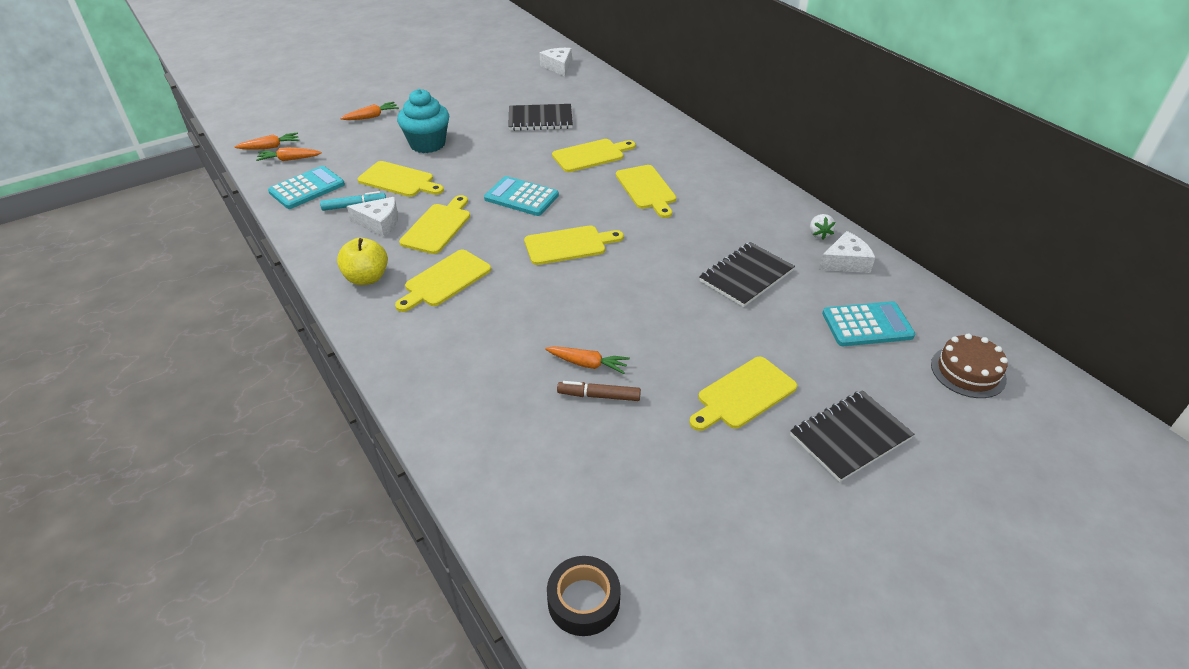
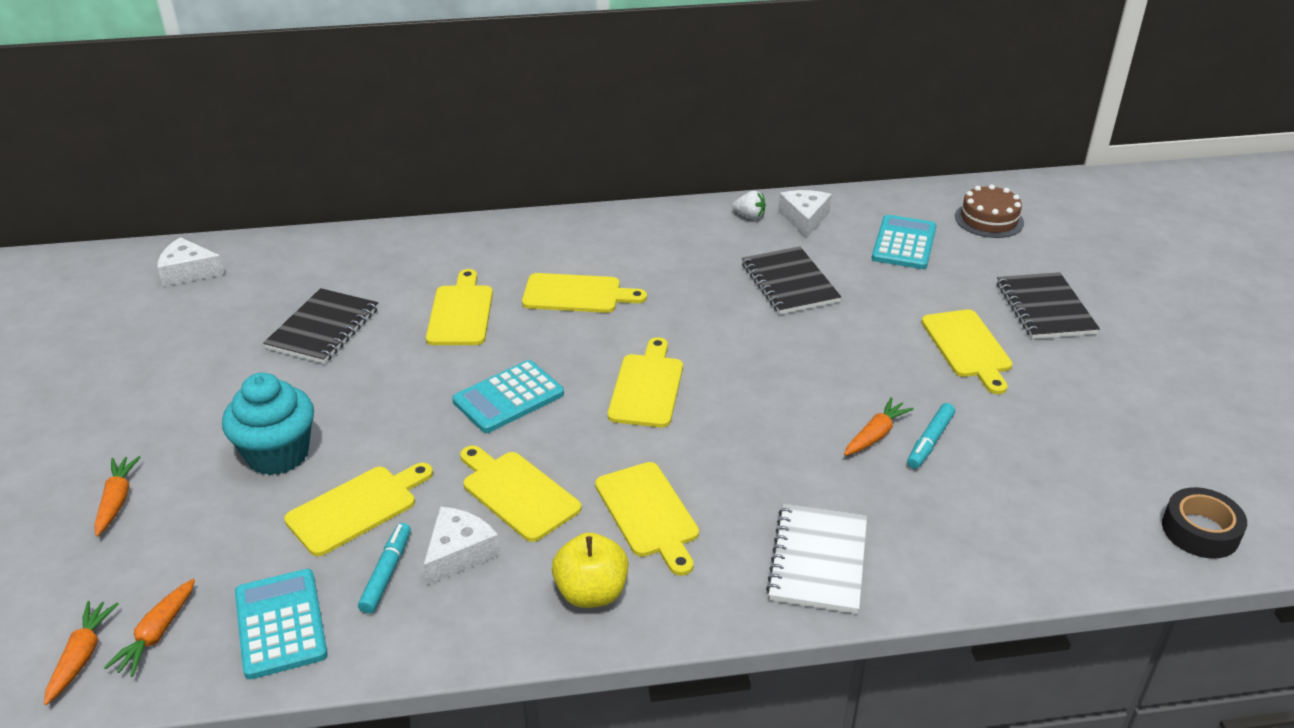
camera: 65 degrees left, 5 degrees down
brown marker [557,381,641,401] -> turquoise marker [907,403,955,469]
none -> white notebook [766,504,867,614]

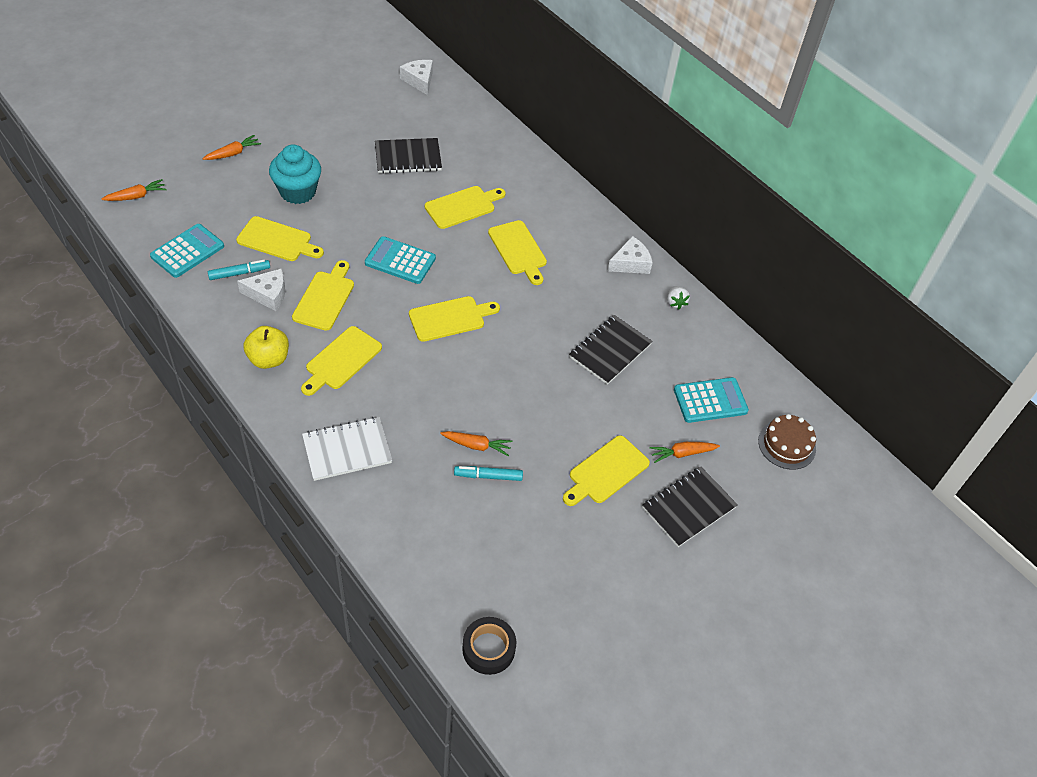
camera: 55 degrees right, 15 degrees up
orange carrot [104,579,195,677] -> orange carrot moved to [649,442,720,463]
white cheese [778,190,832,238] -> white cheese moved to [608,236,653,274]

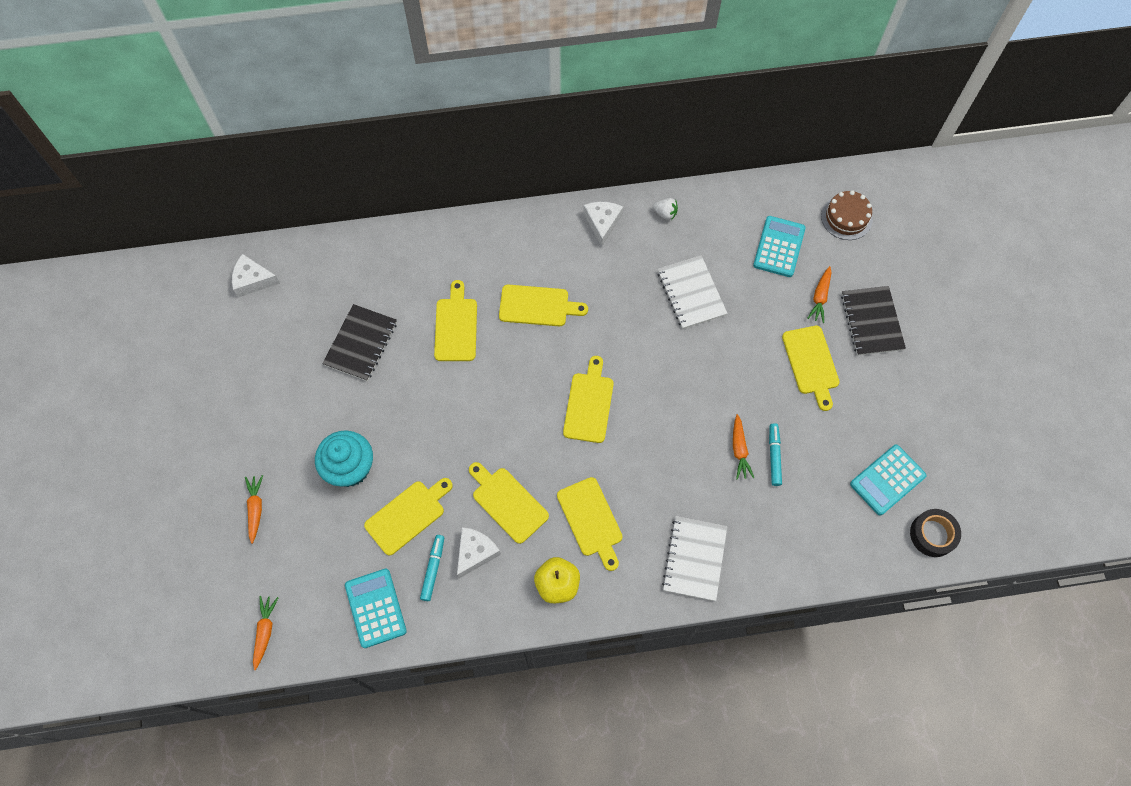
camera: 55 degrees left, 15 degrees up
turquoise calculator [365,236,436,284] -> turquoise calculator moved to [850,445,927,516]
orange carrot [440,431,512,456] -> orange carrot turned 135 degrees clockwise [733,414,754,480]
turquoise marker [454,466,523,481] -> turquoise marker turned 150 degrees clockwise [769,423,782,486]
black notebook [569,315,653,385] -> white notebook [658,255,727,329]

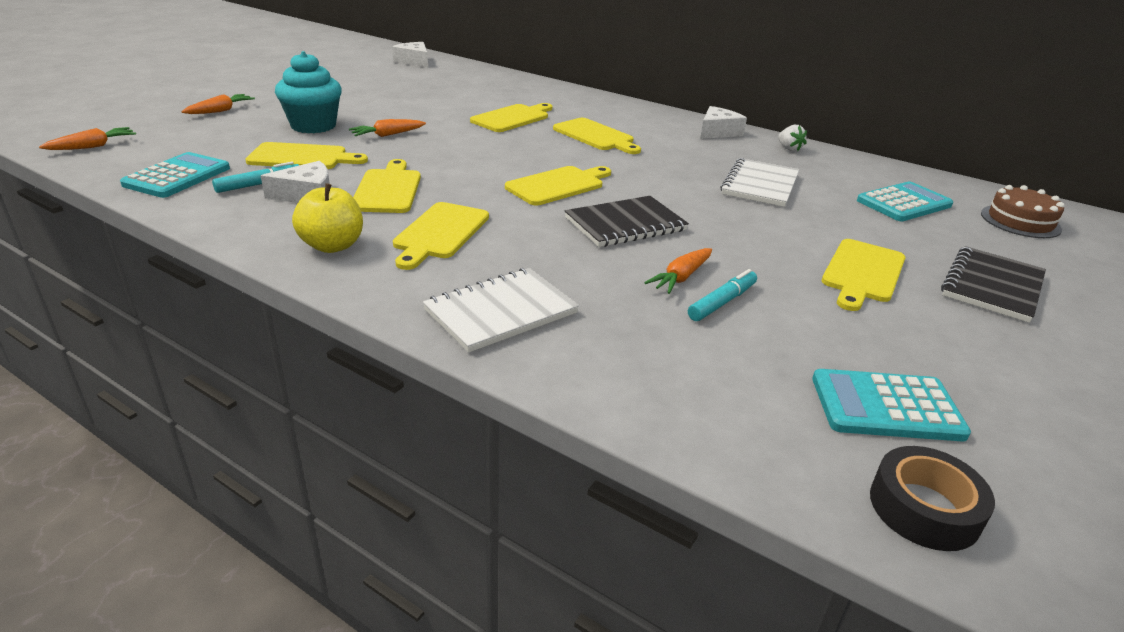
camera: 40 degrees right, 35 degrees down
black notebook [322,304,397,381] -> black notebook moved to [565,196,689,247]
orange carrot [807,266,831,323] -> orange carrot moved to [349,119,426,137]

